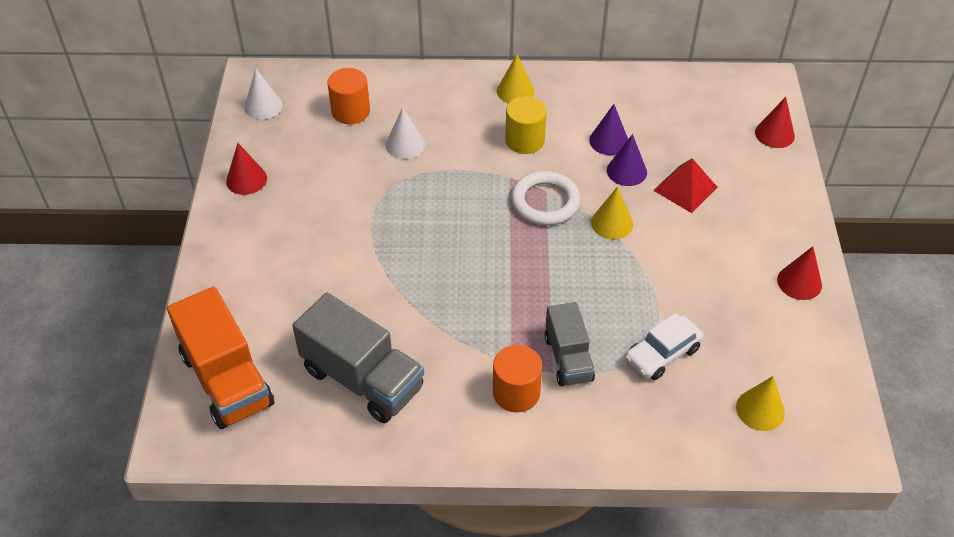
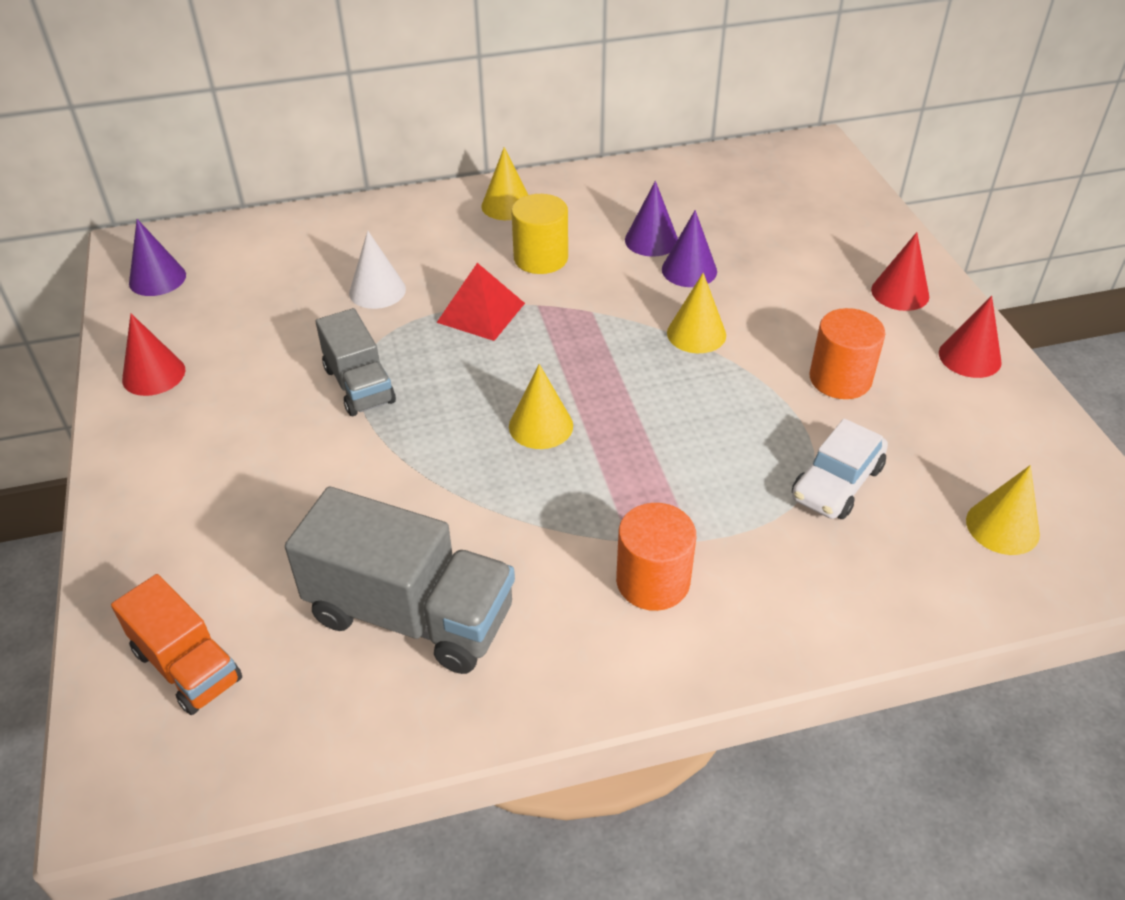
camera: 15 degrees left, 5 degrees down
orange truck [167,287,274,429] -> orange truck [111,574,242,715], size x0.61
white cone [244,69,283,119] -> purple cone [129,219,186,296]
orange cylinder [328,68,370,124] -> orange cylinder moved to [809,308,885,399]
white ring [511,171,580,225] -> none
grey truck [544,302,595,386] -> grey truck moved to [316,308,396,416]
red pyramid [653,158,718,213] -> red pyramid moved to [436,263,525,341]
red cone [755,97,795,148] -> red cone moved to [871,232,929,311]
none -> yellow cone [509,364,573,449]

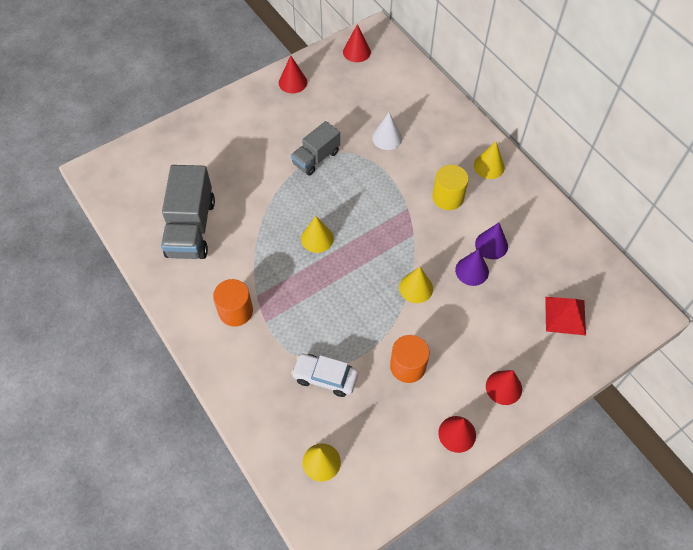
camera: 70 degrees right, 15 degrees up
orange truck [111,574,242,715] -> none
purple cone [129,219,186,296] -> red cone [343,24,371,62]
red pyramid [436,263,525,341] -> red pyramid moved to [545,297,586,335]

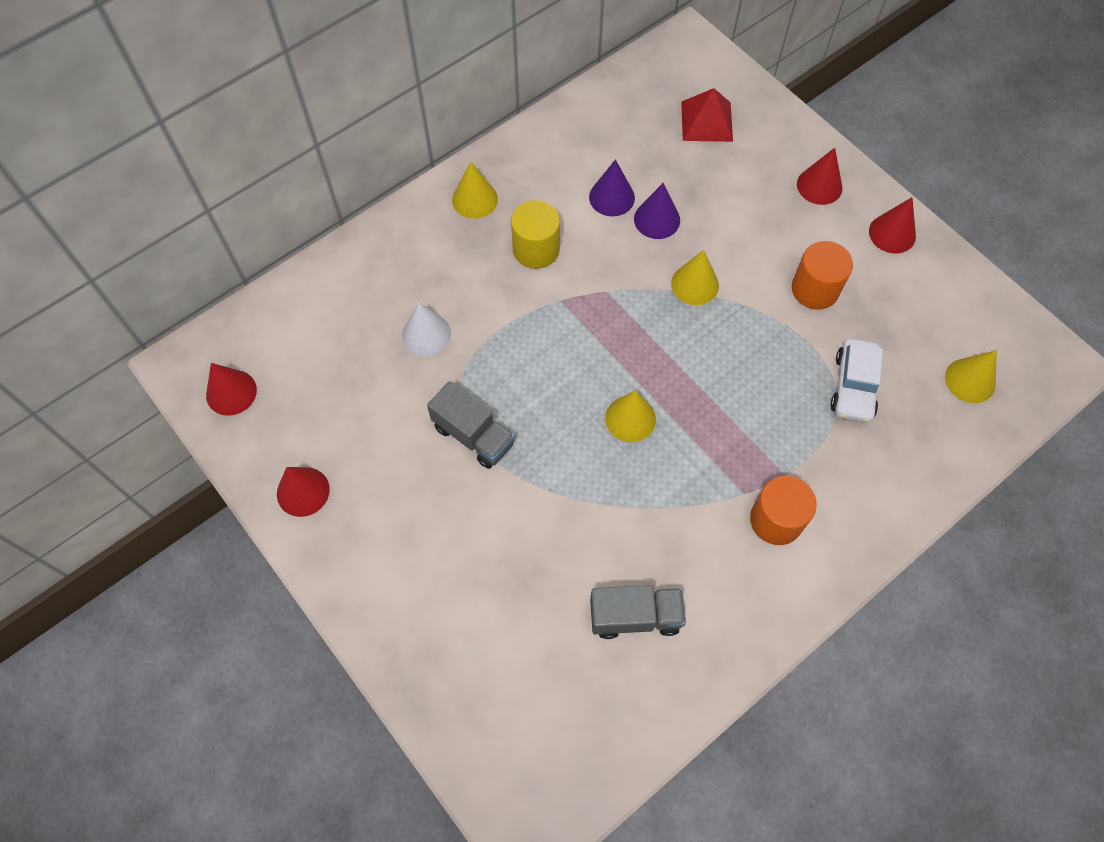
camera: 95 degrees left, 5 degrees up
grey truck [161,165,215,259] -> grey truck [590,585,686,639], size x0.61

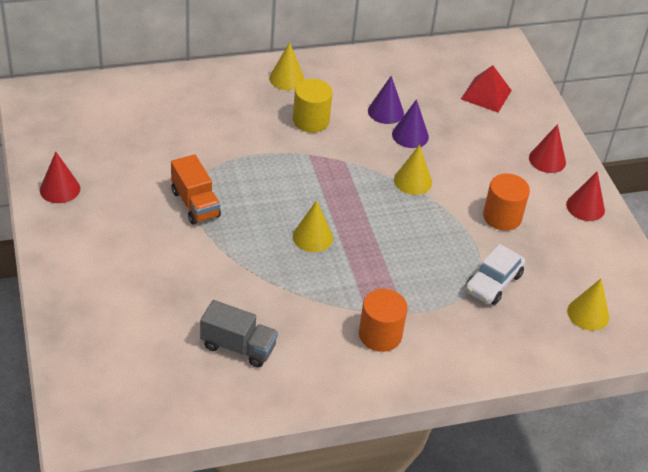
camera: 20 degrees right, 20 degrees down
red cone [206,363,257,416] -> none
white cone [402,302,451,356] -> none
grey truck [427,381,515,469] -> orange truck [171,154,221,225]

